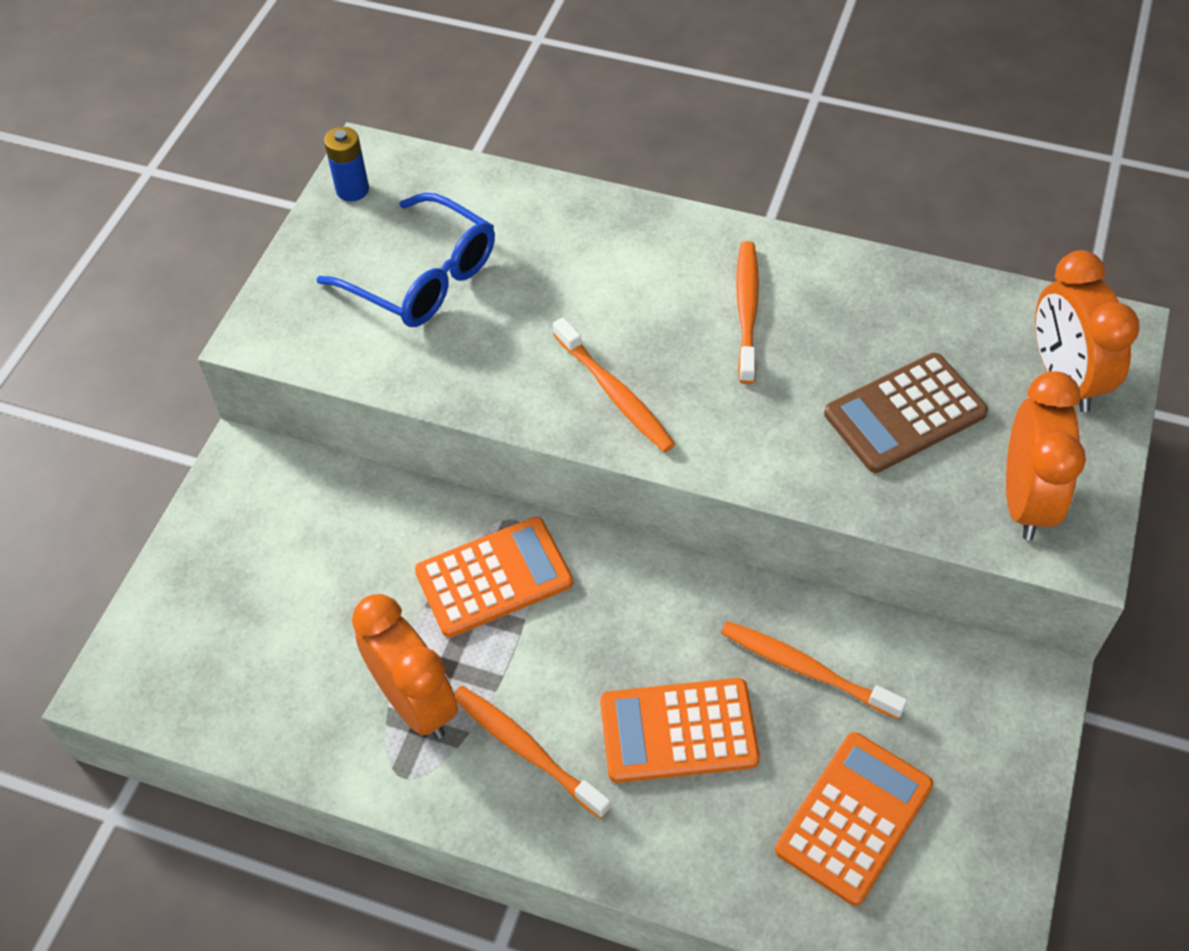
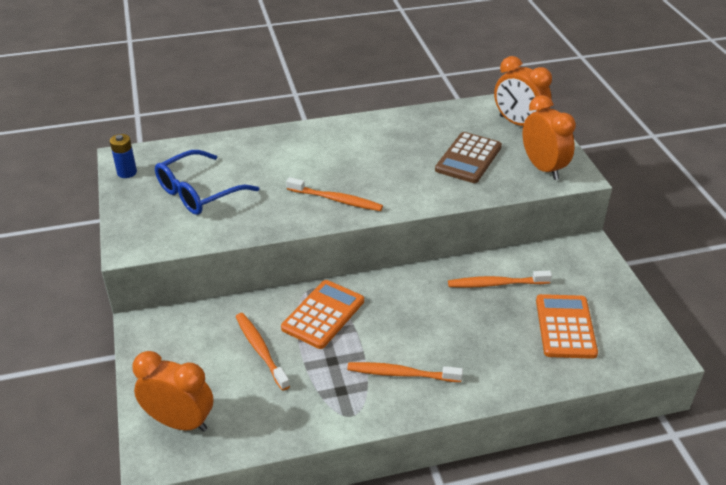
camera: 35 degrees left, 15 degrees down
blue glasses [316,193,495,327] -> blue glasses turned 135 degrees clockwise [155,150,259,215]
orange clock [352,594,458,739] -> orange clock moved to [132,351,213,432]
orange calculator [600,678,760,783] -> none
orange toothbrush [736,241,759,384] -> orange toothbrush moved to [236,313,290,391]

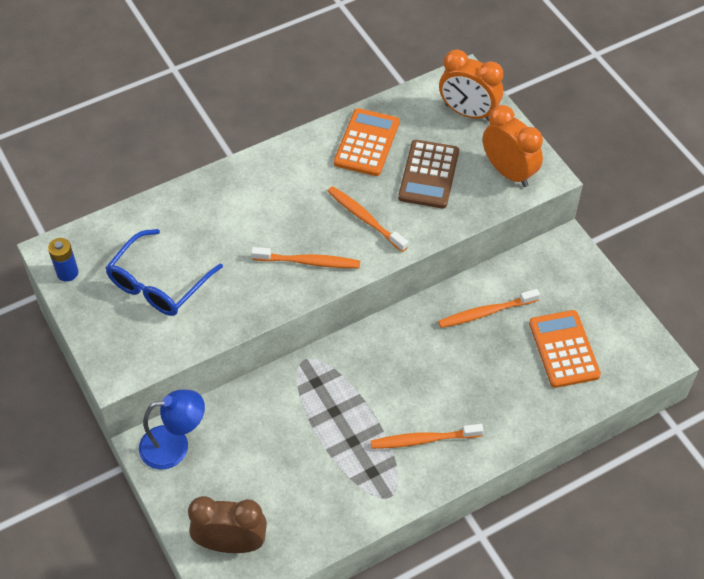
camera: 15 degrees left, 15 degrees up
orange clock [132,351,213,432] -> brown clock [188,496,267,553]
orange toothbrush [236,313,290,391] -> orange toothbrush moved to [328,186,408,252]
orange calculator [281,280,364,349] -> orange calculator moved to [334,108,400,176]
none -> blue lamp [139,390,205,470]

